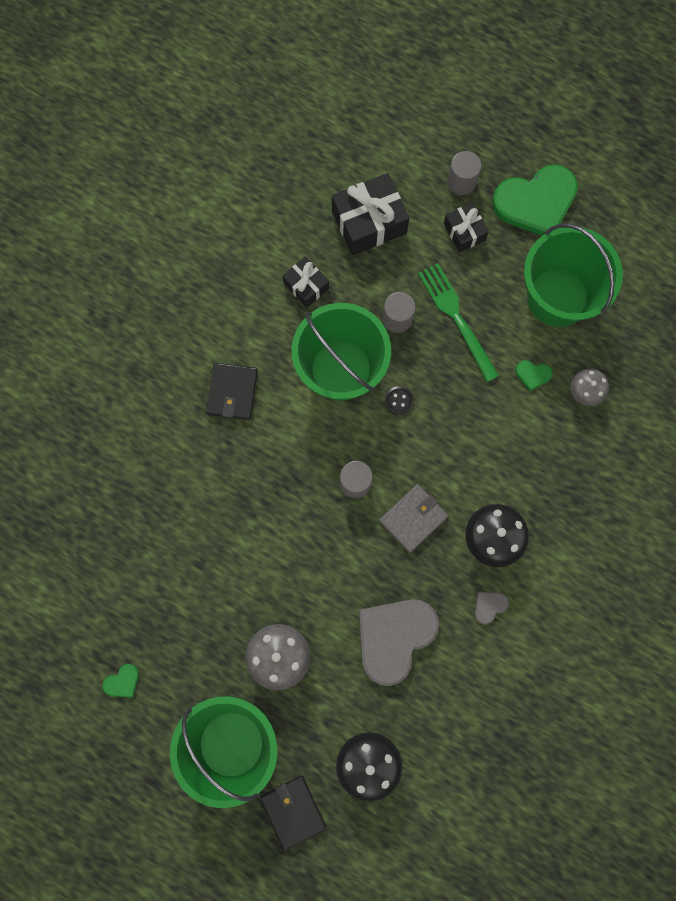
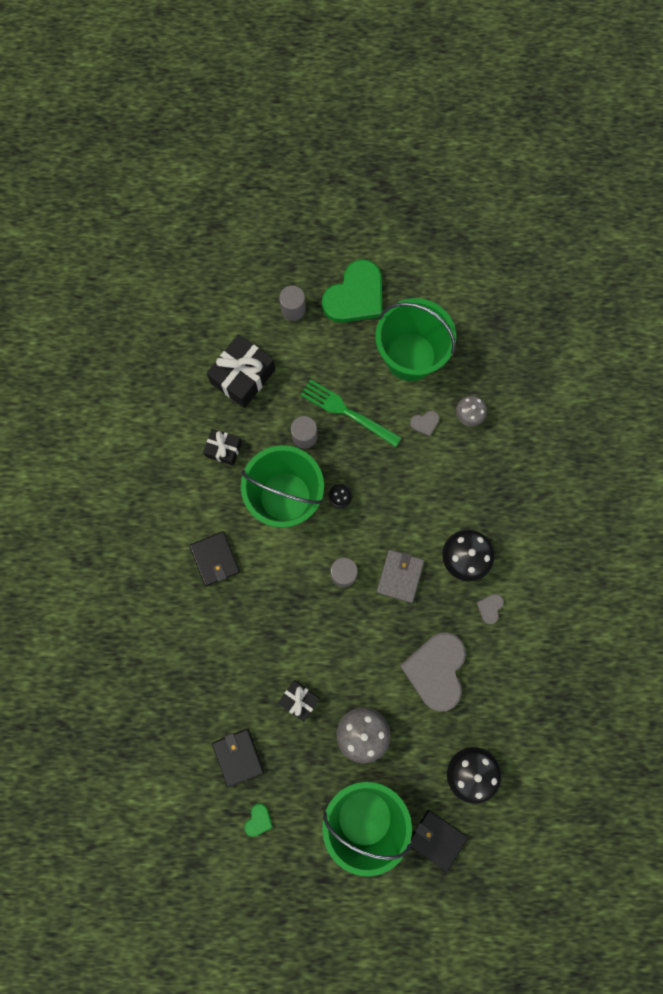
camera: 30 degrees left, 0 degrees up
black gift [444,202,489,252] -> black gift moved to [278,680,320,722]
green heart [516,360,552,391] -> grey heart [410,411,440,436]
none -> black wallet [212,728,264,788]

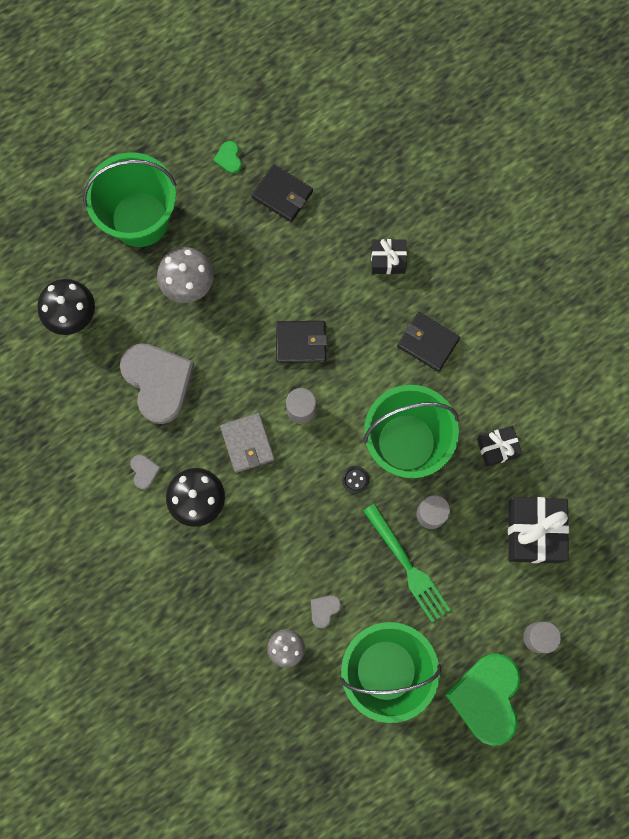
camera: 145 degrees right, 0 degrees up
black gift [278,680,320,722] -> black gift moved to [371,239,407,274]
green fork [301,379,402,447] -> green fork turned 60 degrees clockwise [364,503,451,623]
black wallet [410,810,468,872] -> black wallet moved to [276,321,327,363]

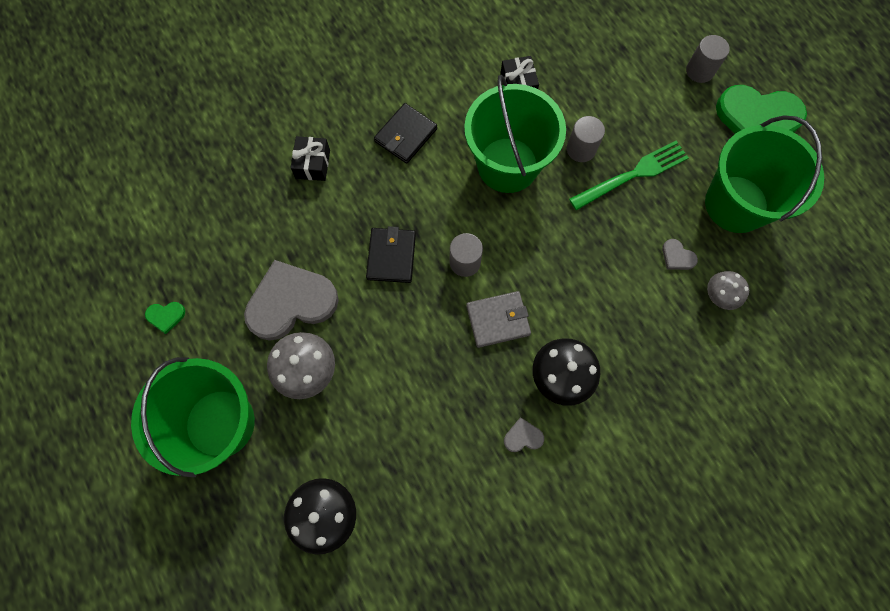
camera: 85 degrees left, 5 degrees down
grey heart [120,343,194,424] -> grey heart moved to [244,260,339,341]
black wallet [252,164,313,222] -> none
black button [342,466,369,494] -> none
black gift [508,497,569,563] -> none

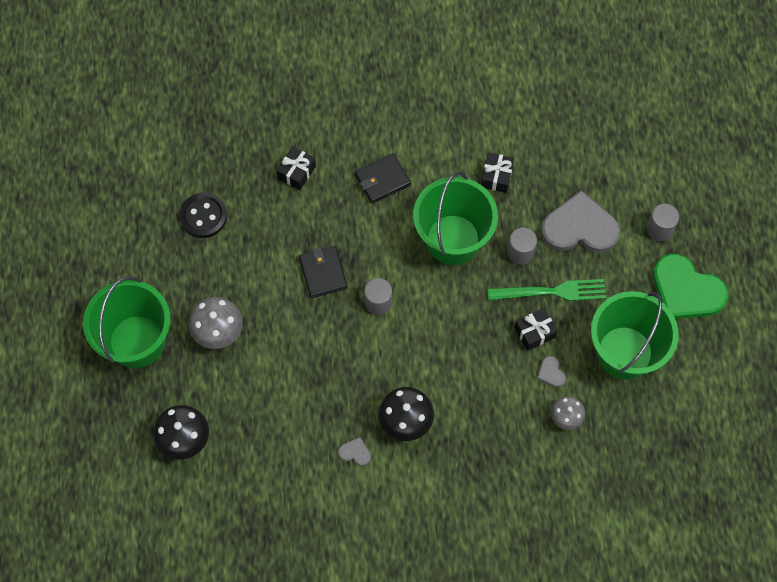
camera: 25 degrees right, 5 degrees down
green heart [145,302,185,334] -> none
grey heart [244,260,339,341] -> grey heart moved to [541,190,620,253]
black wallet [366,226,416,283] -> black wallet turned 45 degrees counterclockwise [299,246,347,298]
grey wallet [466,291,531,348] -> none
none -> black button [179,193,227,238]
none -> black gift [515,308,557,351]

